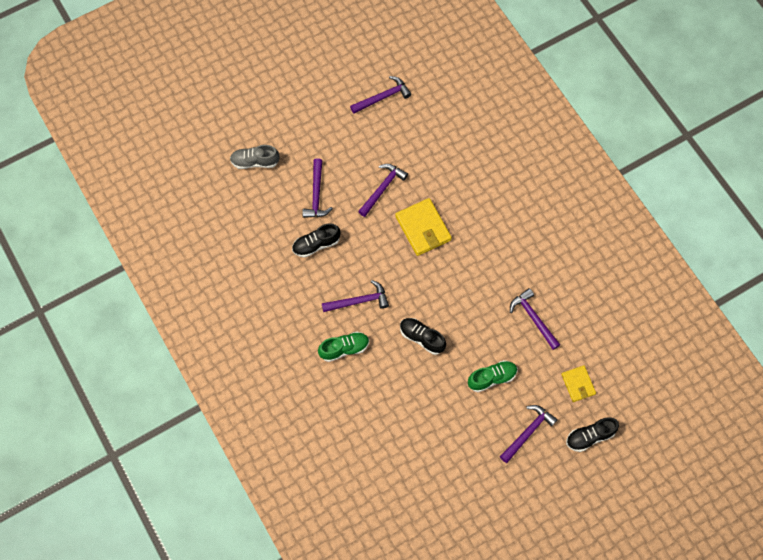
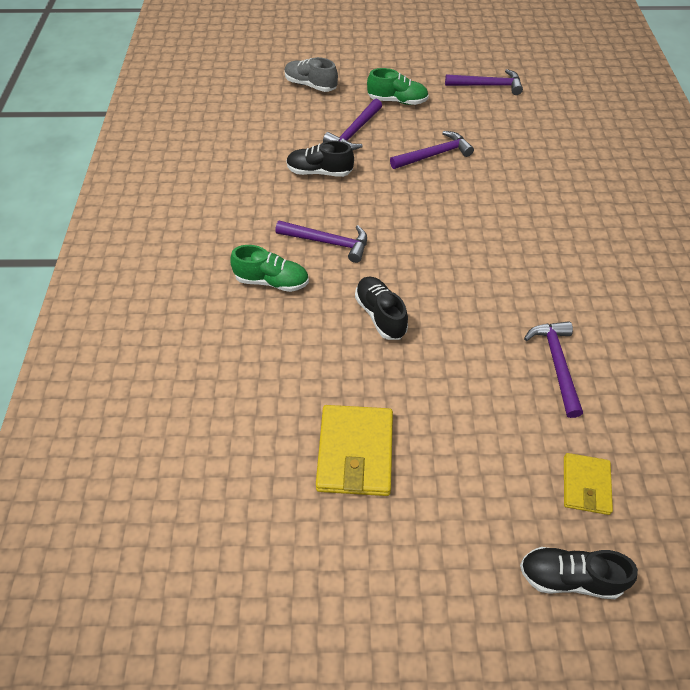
camera: 30 degrees right, 15 degrees down
yellow wallet [395,198,452,256] -> yellow wallet moved to [316,405,393,496]
green shoe [468,360,517,392] -> green shoe moved to [367,68,429,105]
purple hammer [500,405,558,463] -> none

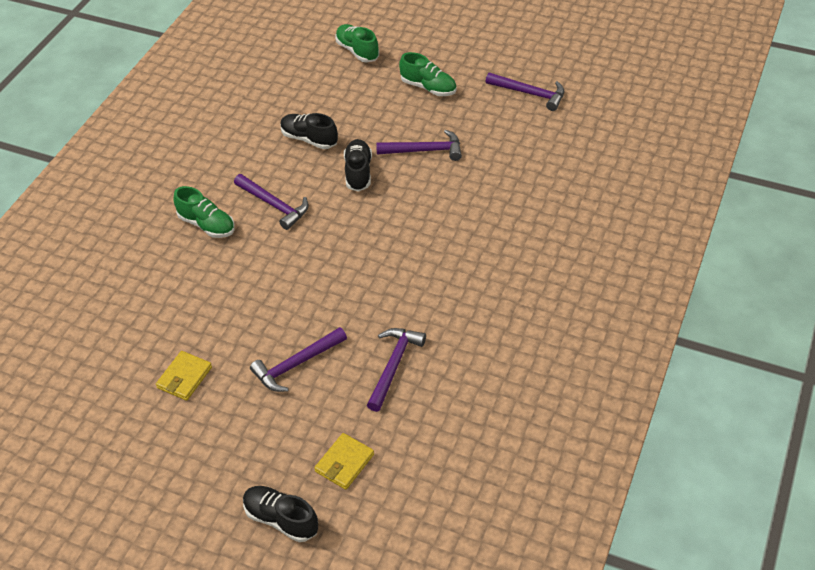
camera: 25 degrees right, 5 degrees down
grey shoe [285,57,338,92] -> green shoe [335,24,379,62]
yellow wallet [316,405,393,496] -> yellow wallet [156,351,212,401], size x0.60
purple hammer [323,99,382,150] -> purple hammer moved to [250,327,347,392]
black shoe [355,276,408,340] -> black shoe moved to [344,139,372,192]

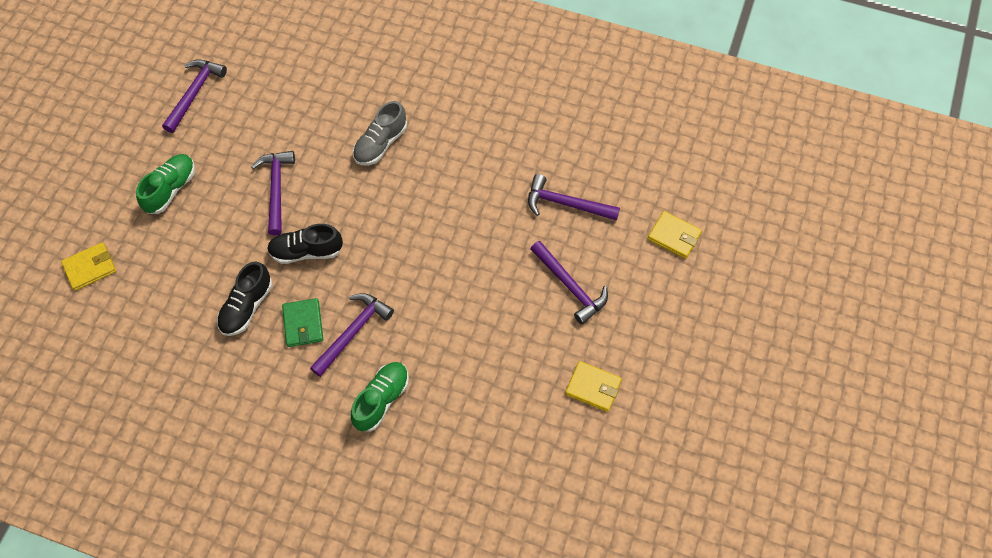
camera: 95 degrees left, 15 degrees up
black shoe [243,486,318,542] -> none
green shoe [335,24,379,62] -> yellow wallet [61,242,116,291]
none -> green wallet [282,298,323,347]
none -> grey shoe [353,101,407,165]

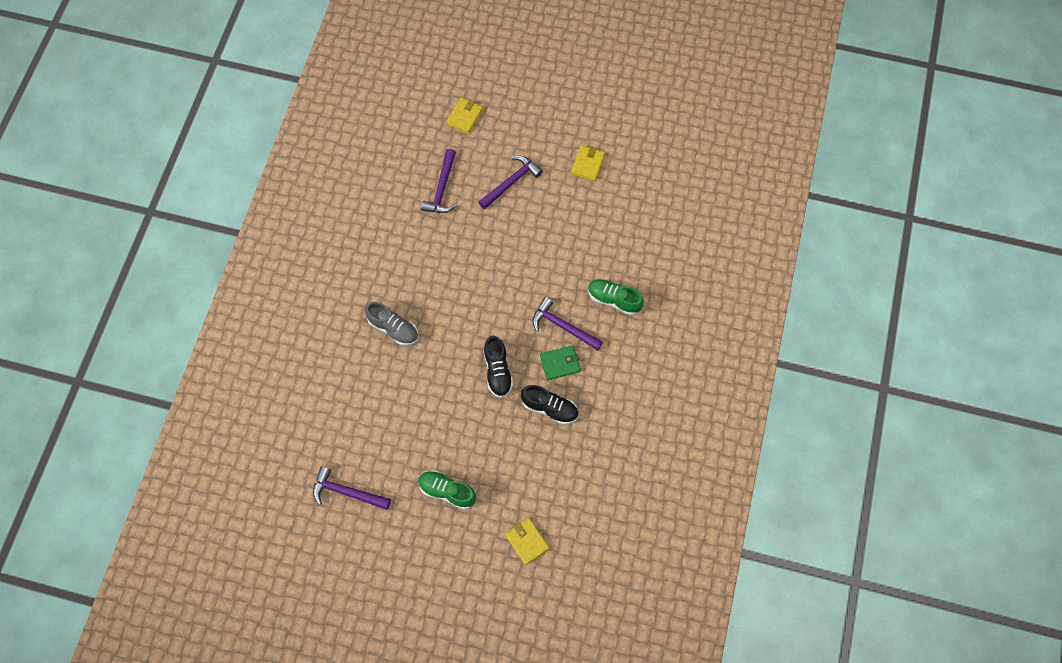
camera: 95 degrees left, 5 degrees up
purple hammer [251,151,295,236] -> none

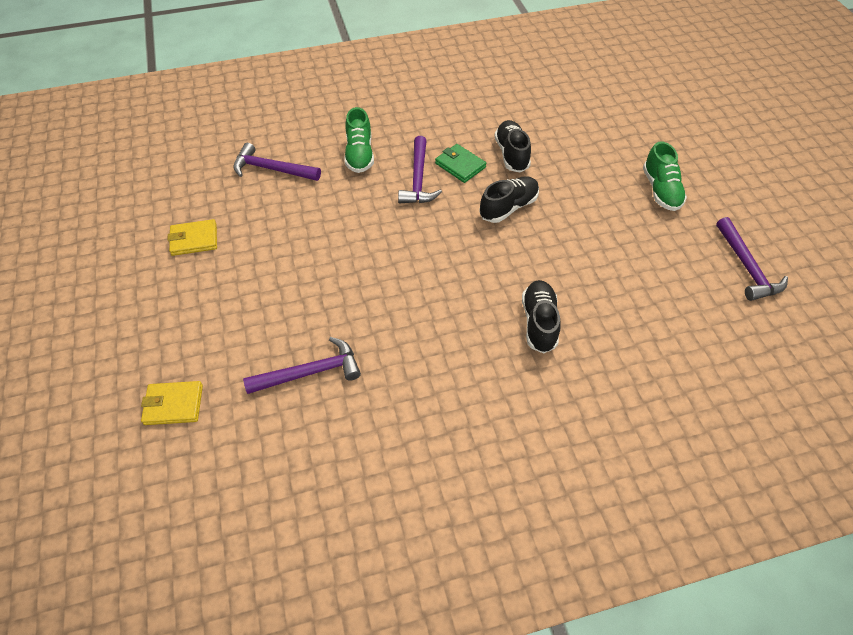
camera: 120 degrees left, 15 degrees down
grey shoe [365,302,418,346] -> black shoe [522,280,560,353]
purple hammer [479,156,543,209] -> purple hammer moved to [233,143,321,181]
yellow wallet [505,518,549,565] -> none

